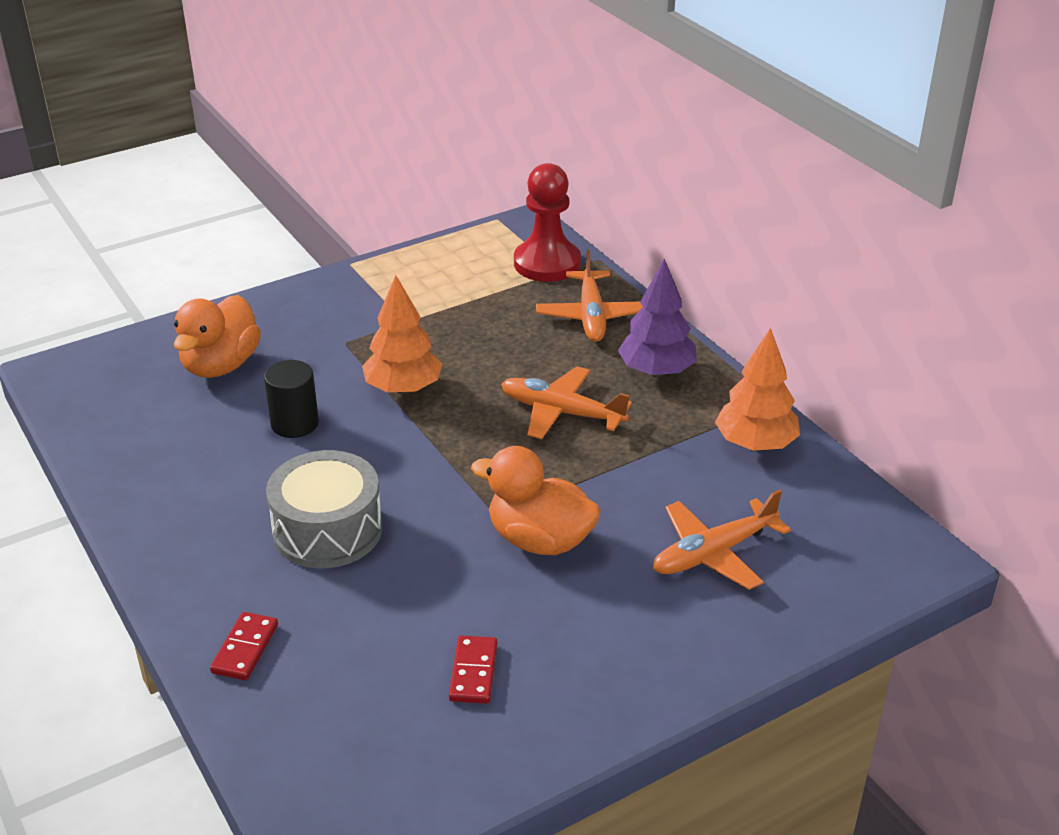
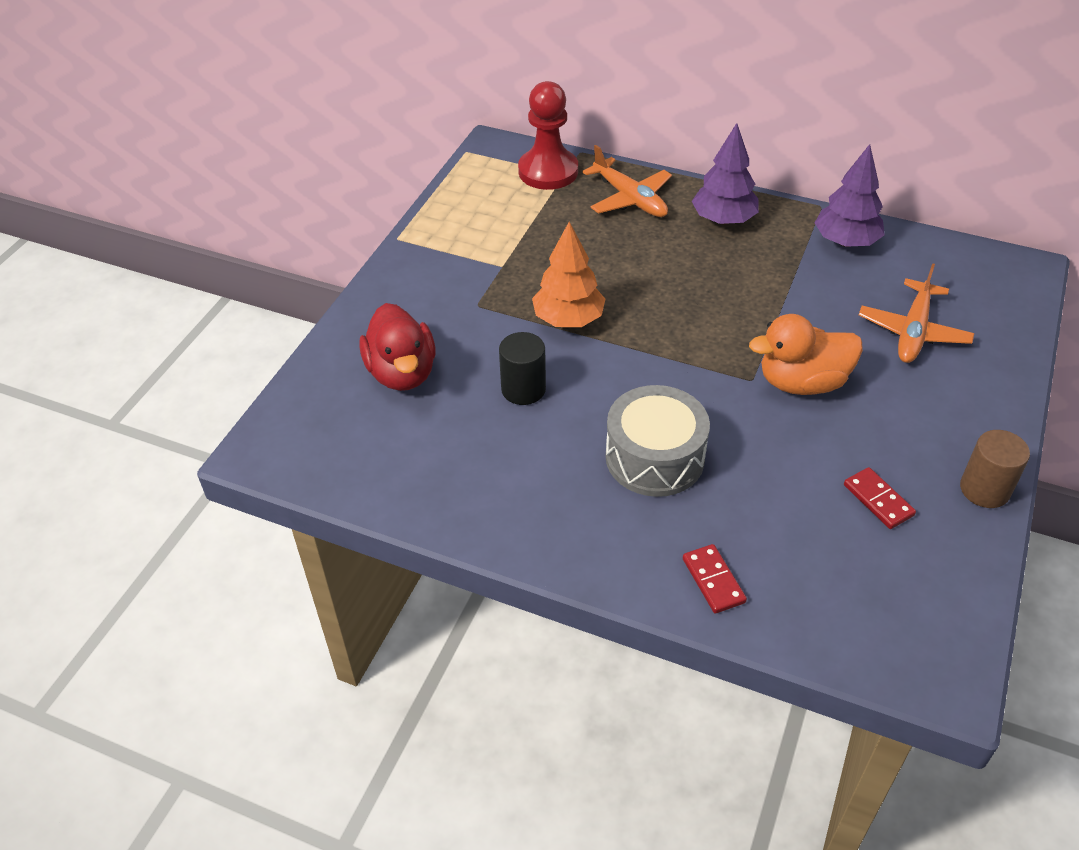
camera: 35 degrees left, 10 degrees up
orange duck [173,295,261,378] -> red duck [359,303,436,391]
orange plane [501,366,632,439] -> none
orange tree [715,328,800,451] -> purple tree [815,144,885,247]
none -> brown cylinder [960,430,1030,508]

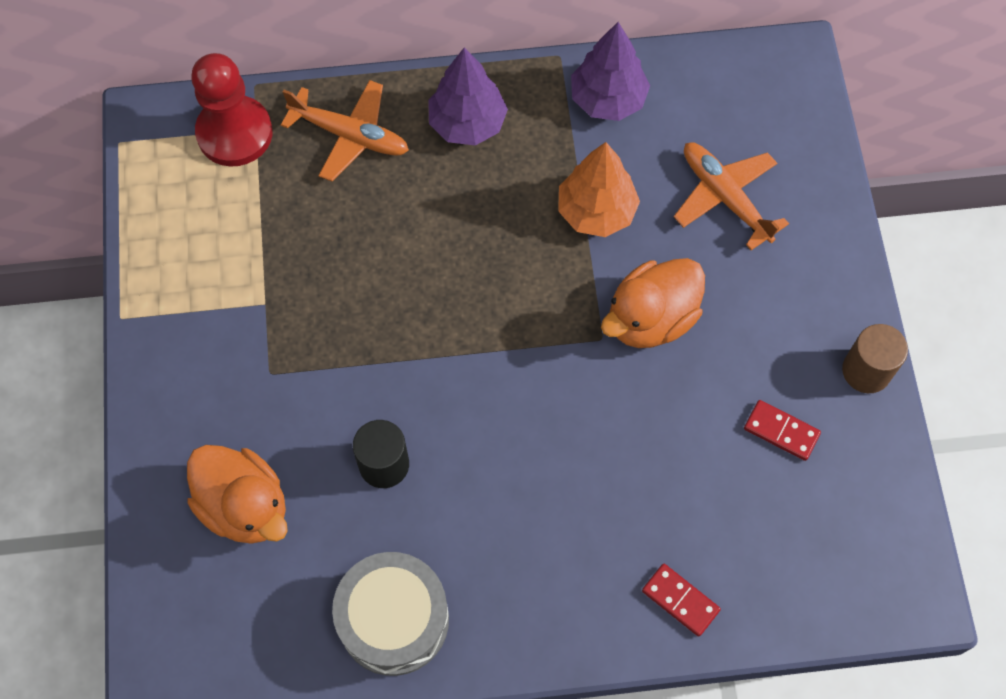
camera: 30 degrees left, 20 degrees up
red duck [359,303,436,391] -> orange duck [187,445,288,544]
orange tree [532,222,605,327] -> orange tree moved to [558,142,640,237]
grey drum [606,385,710,497] -> grey drum moved to [332,552,449,676]
orange plane [859,263,975,363] -> orange plane turned 150 degrees clockwise [674,142,789,250]

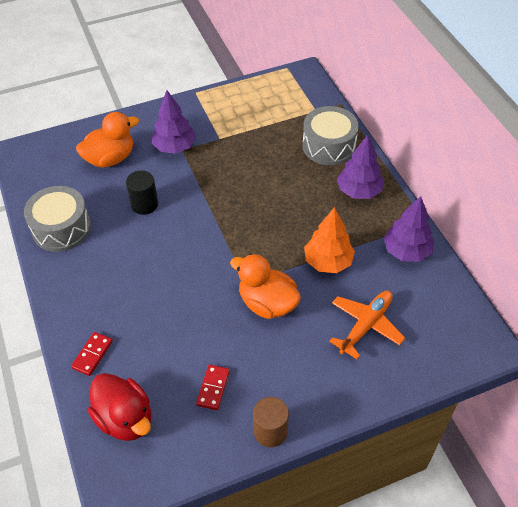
camera: 75 degrees right, 15 degrees down
orange duck [187,445,288,544] -> orange duck turned 150 degrees counterclockwise [76,112,139,168]
red pawn [191,53,273,167] -> none
orange plane [281,80,409,181] -> grey drum [303,106,359,165]
none -> red duck [88,373,151,441]
none -> purple tree [152,90,196,154]

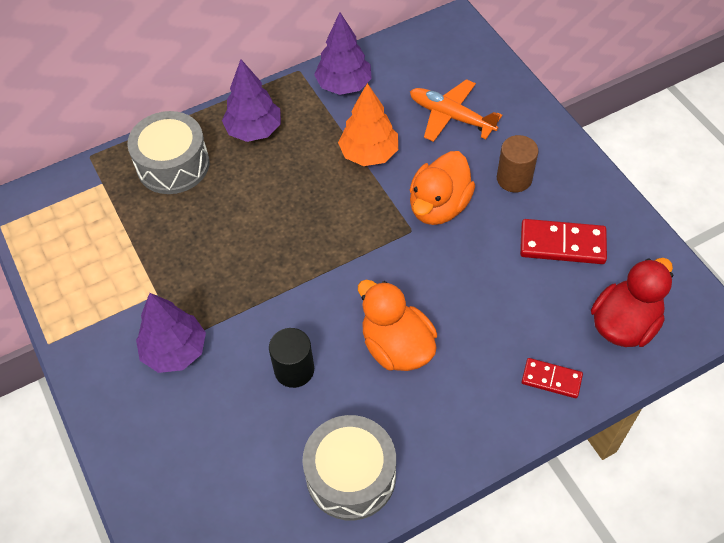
camera: 95 degrees left, 5 degrees up
orange duck [76,112,139,168] -> orange duck moved to [358,280,437,371]
red domino [196,365,230,410] -> red domino [520,219,607,264], size x1.62
brown cylinder [253,397,289,447] -> brown cylinder moved to [497,135,539,192]

